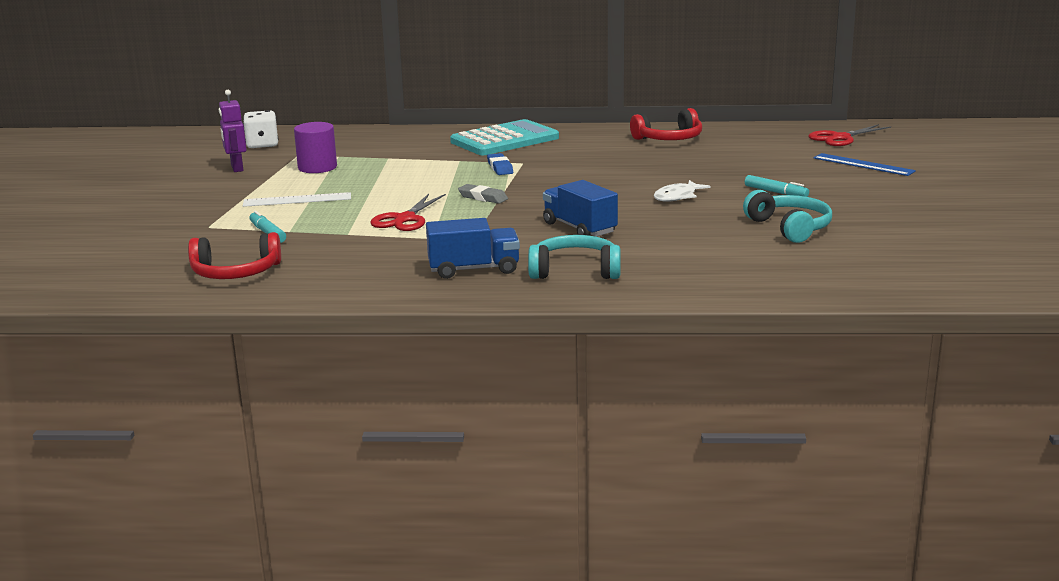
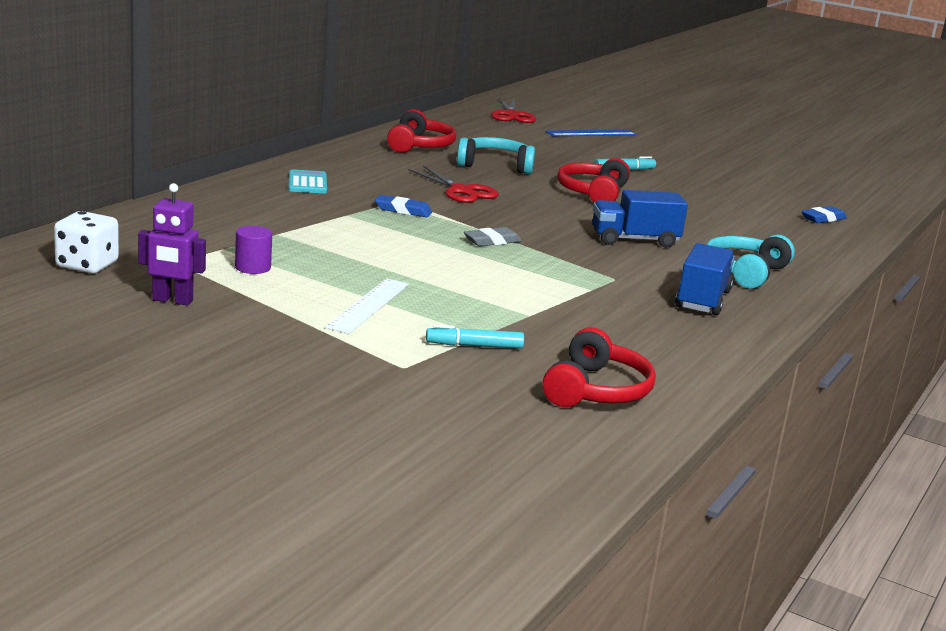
camera: 65 degrees left, 0 degrees up
purple cylinder [294,122,337,173] -> purple cylinder [235,226,272,274], size x0.65
red scissors [370,194,446,231] -> red scissors moved to [408,165,499,203]
turquoise calculator [450,119,559,155] -> turquoise calculator [289,169,327,193], size x0.49
white fish [654,180,711,202] -> red headphones [557,158,630,202]
turquoise headphones [743,190,832,243] -> turquoise headphones moved to [457,137,535,175]
none -> blue eraser [802,206,847,223]

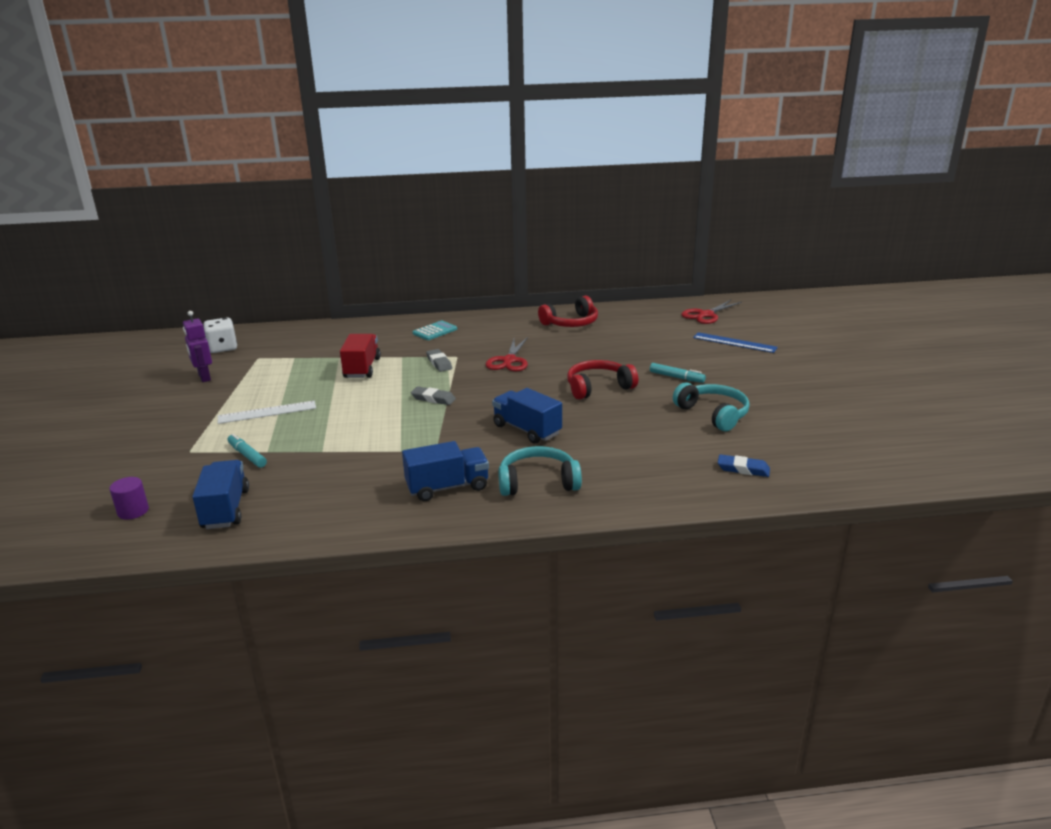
camera: 55 degrees right, 5 degrees up
purple cylinder [235,226,272,274] -> purple cylinder moved to [109,477,149,520]
blue eraser [375,195,432,217] -> grey eraser [426,349,452,372]
turquoise headphones [457,137,535,175] -> turquoise headphones moved to [673,382,750,431]
red headphones [543,327,656,407] -> blue truck [192,460,249,529]
none -> red truck [340,334,381,378]

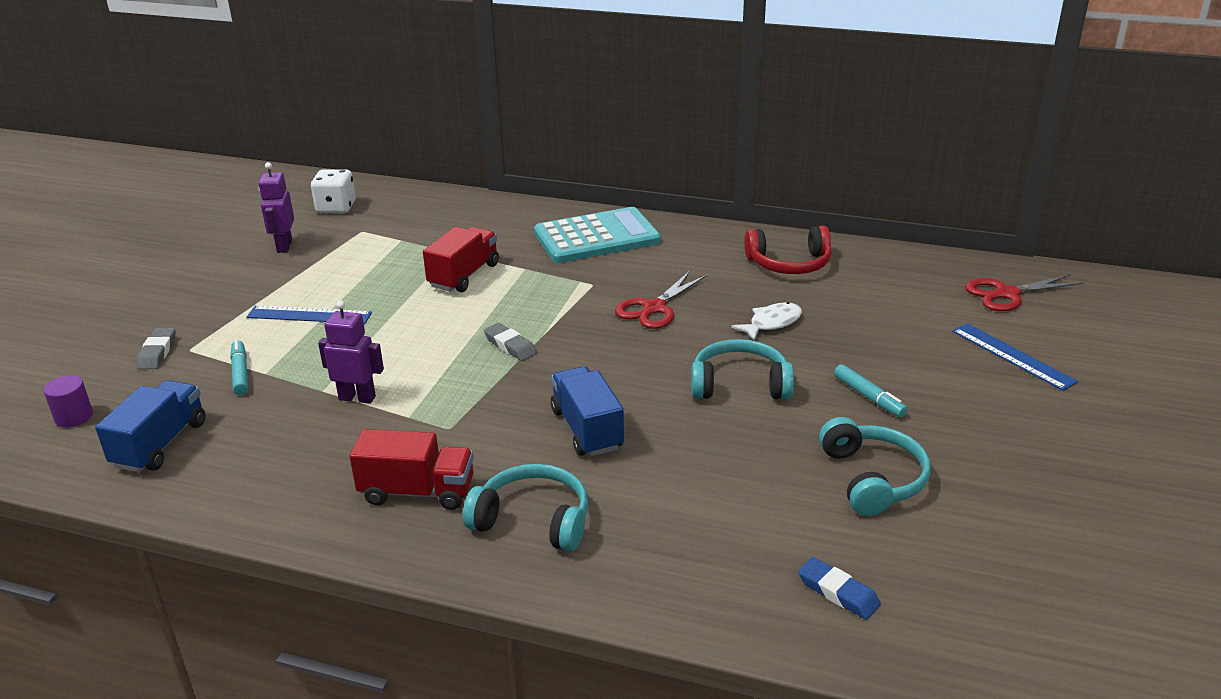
camera: 25 degrees right, 5 degrees up
white ruler [218,401,316,424] -> blue ruler [247,306,372,324]
blue truck [402,441,489,501] -> red truck [350,429,474,510]
turquoise calculator [413,321,457,340] -> turquoise calculator [534,207,661,263], size x2.04
grey eraser [426,349,452,372] -> grey eraser moved to [136,328,175,369]
red headphones [567,360,638,400] -> turquoise headphones [691,339,794,400]
none -> purple robot [318,301,384,404]
none -> white fish [731,302,802,341]

